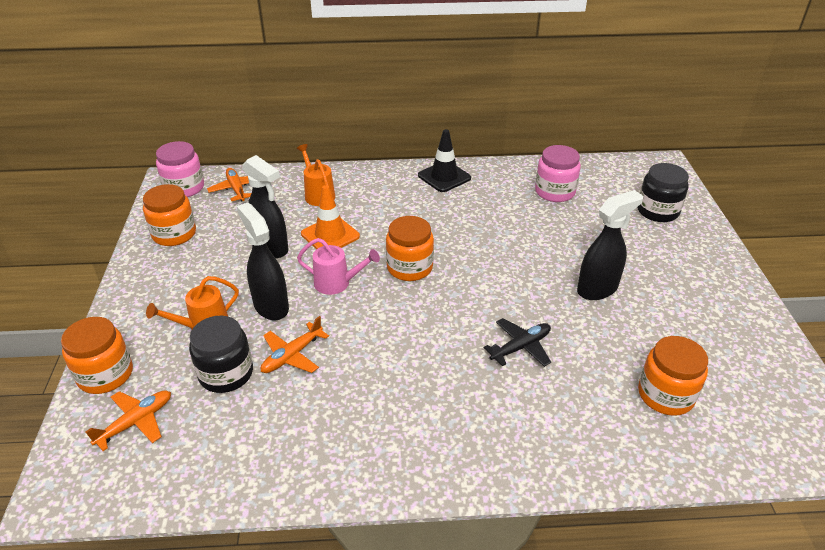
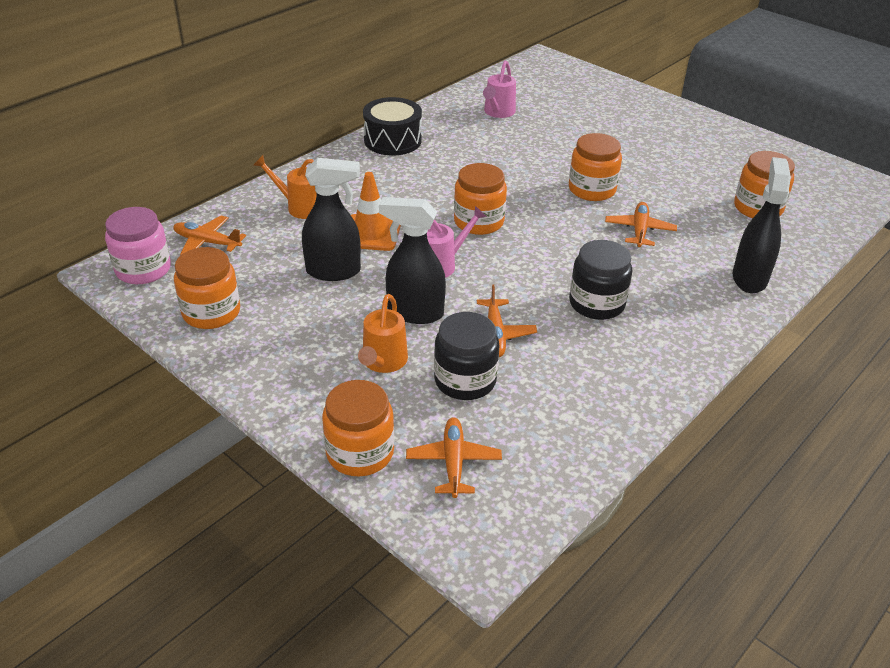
camera: 45 degrees left, 0 degrees up
black traffic cone [418,129,471,192] -> black drum [363,97,422,155]
black plane [484,318,551,367] -> orange plane [605,202,677,247]
pink jar [535,145,581,202] -> pink watering can [483,61,516,118]
black spray bottle [577,190,643,300] -> black spray bottle moved to [732,157,791,293]
black jar [637,163,689,222] -> black jar moved to [569,240,632,320]
none -> orange jar [569,133,622,201]

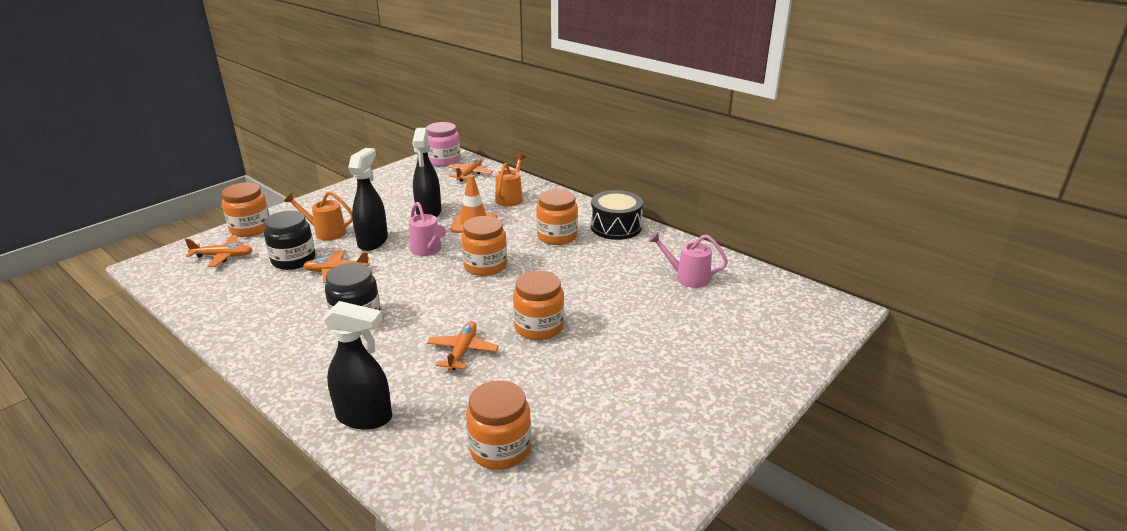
camera: 90 degrees right, 10 degrees down
orange jar [174,247,240,329] -> orange jar moved to [536,189,578,245]
orange plane [605,202,677,247] -> orange plane turned 90 degrees counterclockwise [427,321,499,371]

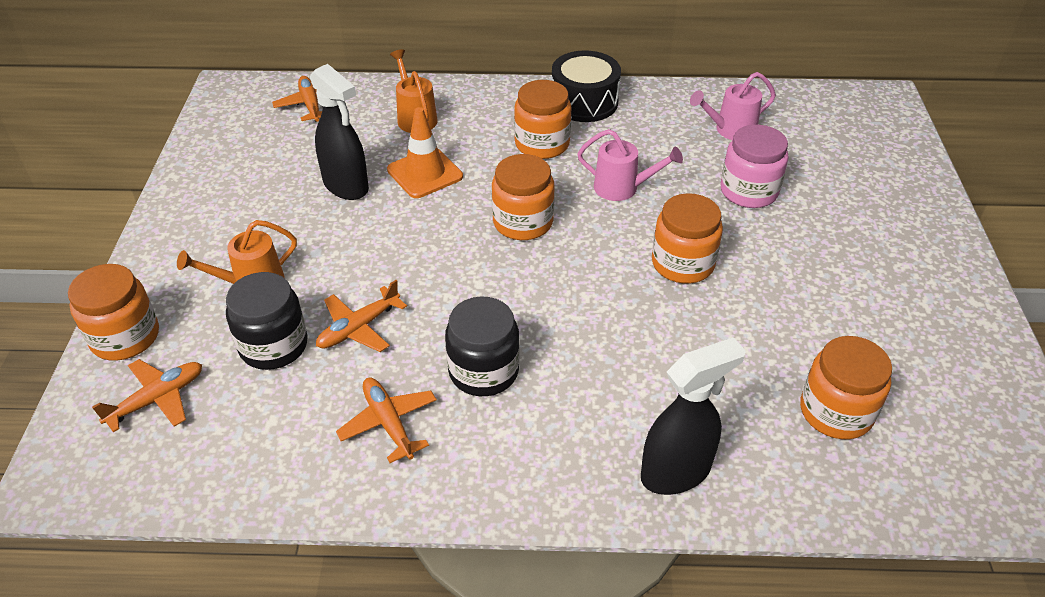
camera: 40 degrees left, 15 degrees up
black spray bottle [348,148,388,251] -> none
pink watering can [409,202,446,256] -> pink watering can moved to [577,129,683,201]
pink jar [426,122,460,167] -> pink jar moved to [720,125,788,208]
orange plane [427,321,499,371] -> orange plane moved to [336,378,437,463]

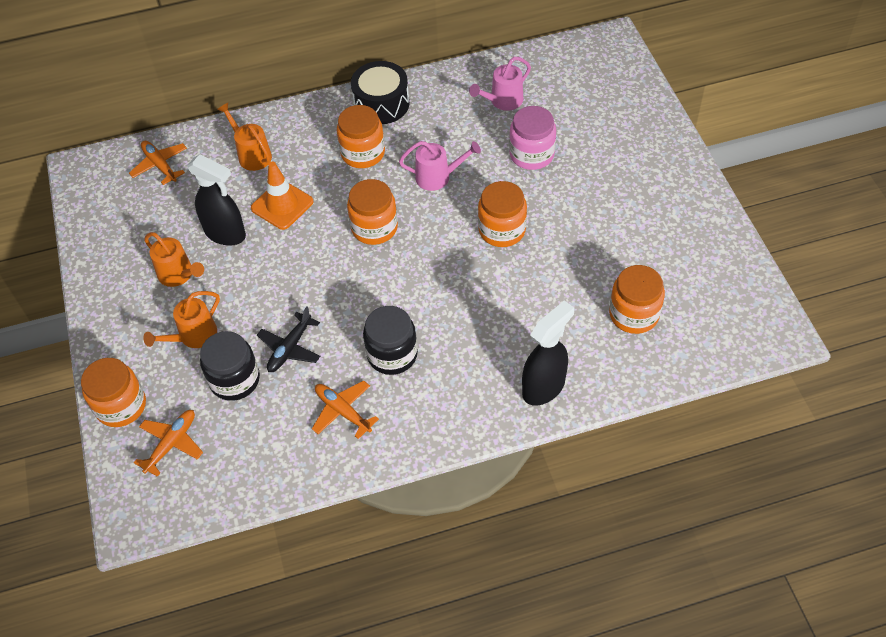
camera: 15 degrees left, 10 degrees up
orange plane [316,280,407,352] -> black plane [257,306,320,372]
none -> orange watering can [144,232,204,287]

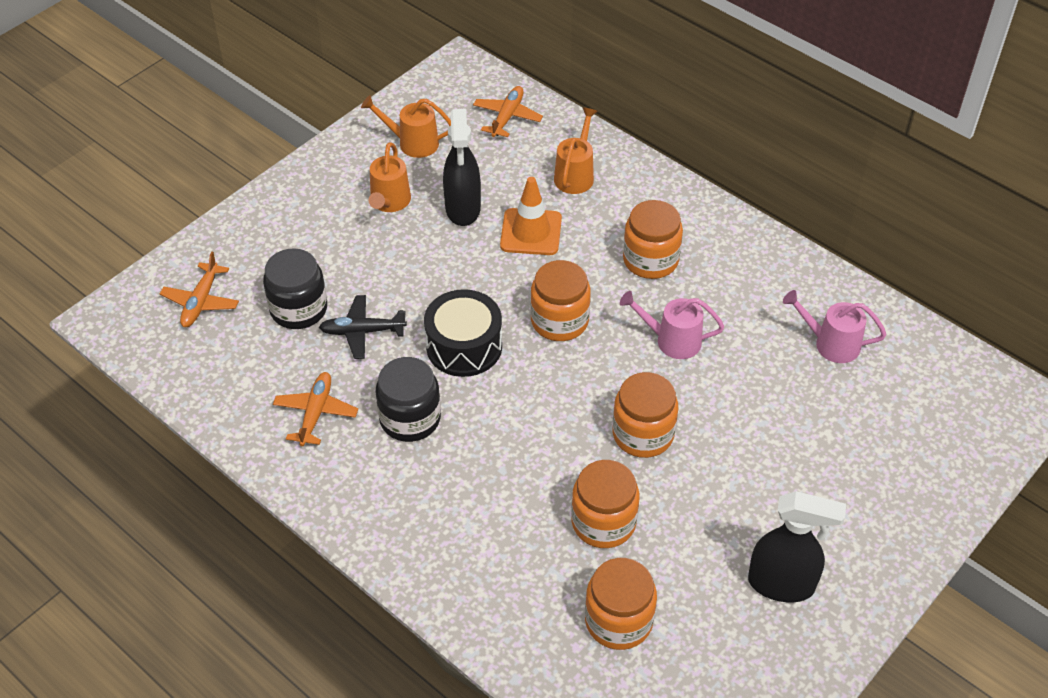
camera: 55 degrees right, 5 degrees down
orange jar [81,358,146,427] -> orange jar moved to [571,460,639,548]
orange plane [134,410,203,477] -> orange plane turned 105 degrees clockwise [160,252,239,327]
orange watering can [143,291,220,348] -> orange watering can moved to [361,95,451,158]
black drum [351,61,409,124] -> black drum moved to [424,289,502,377]
pink watering can [399,141,481,191] -> pink watering can turned 135 degrees clockwise [620,291,724,359]
pink jar [509,106,556,170] -> none
black spray bottle [522,300,574,406] -> black spray bottle moved to [748,491,846,602]

